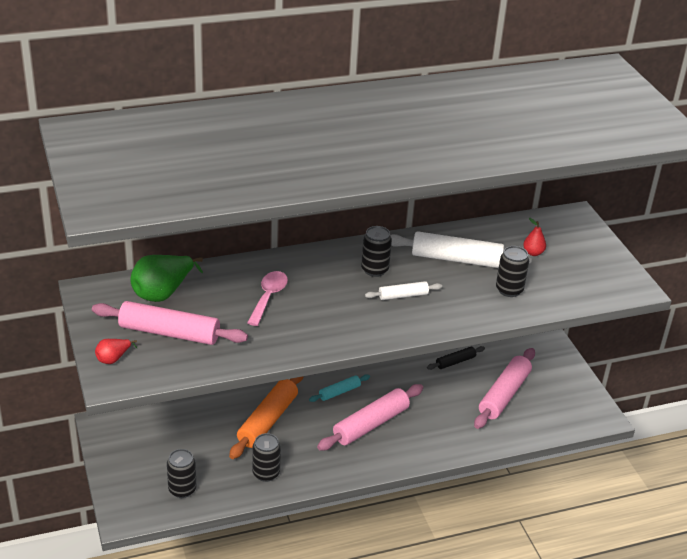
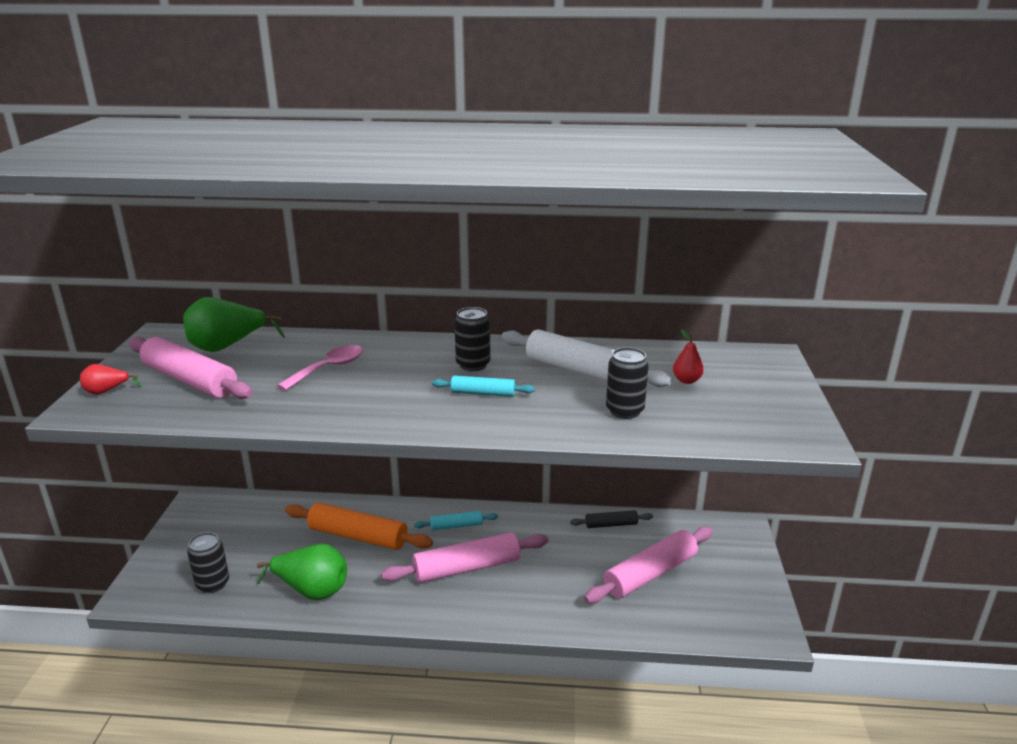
camera: 25 degrees right, 10 degrees down
orange rolling pin [229,376,304,459] -> orange rolling pin turned 60 degrees clockwise [285,503,433,550]
black can [252,433,281,482] -> green pear [257,544,347,600]
white rolling pin [365,281,442,300] -> turquoise rolling pin [432,375,535,397]

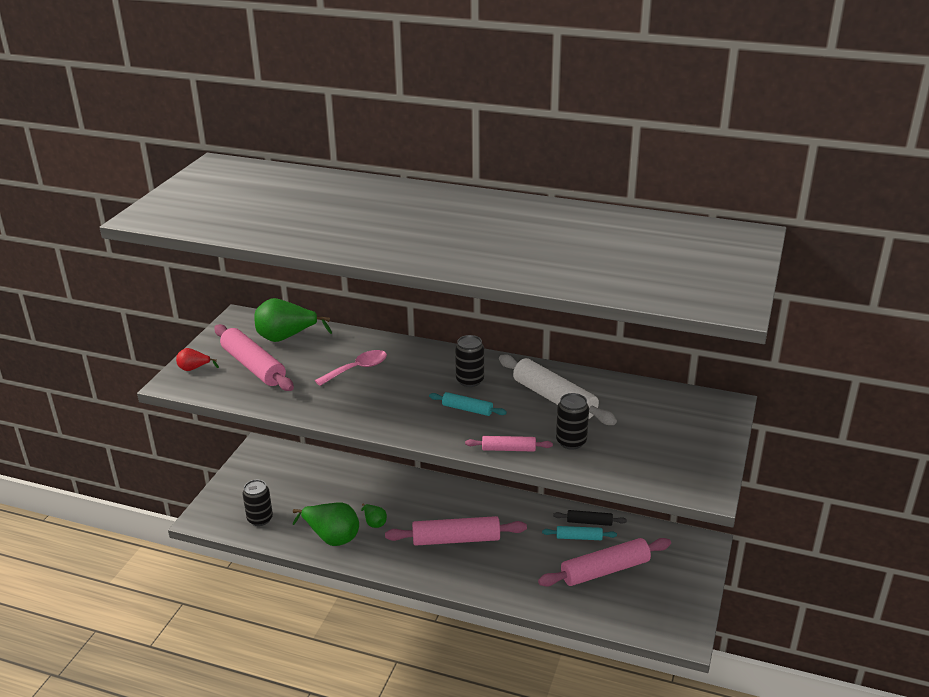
camera: 15 degrees right, 5 degrees up
orange rolling pin [285,503,433,550] -> none
turquoise rolling pin [414,511,498,530] -> turquoise rolling pin moved to [542,526,617,540]
red pear [673,329,704,384] -> none
none -> green pear [361,504,387,528]
none -> pink rolling pin [465,436,553,452]

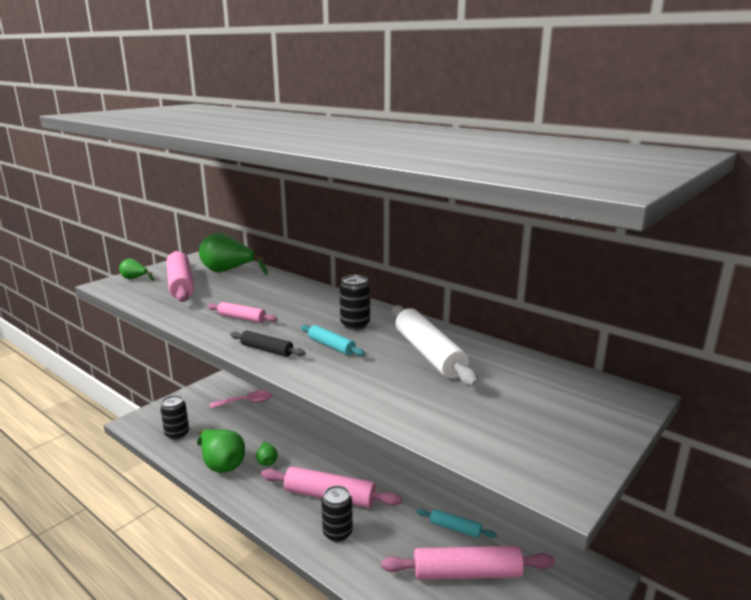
camera: 20 degrees right, 10 degrees down
red pear [176,348,219,371] -> green pear [119,259,154,281]
pink spoon [315,350,387,386] -> pink spoon moved to [210,390,273,408]
pink rolling pin [465,436,553,452] -> pink rolling pin moved to [207,302,277,323]
black rolling pin [553,510,627,526] -> black rolling pin moved to [230,331,305,357]
black can [556,393,589,450] -> black can moved to [321,485,353,542]

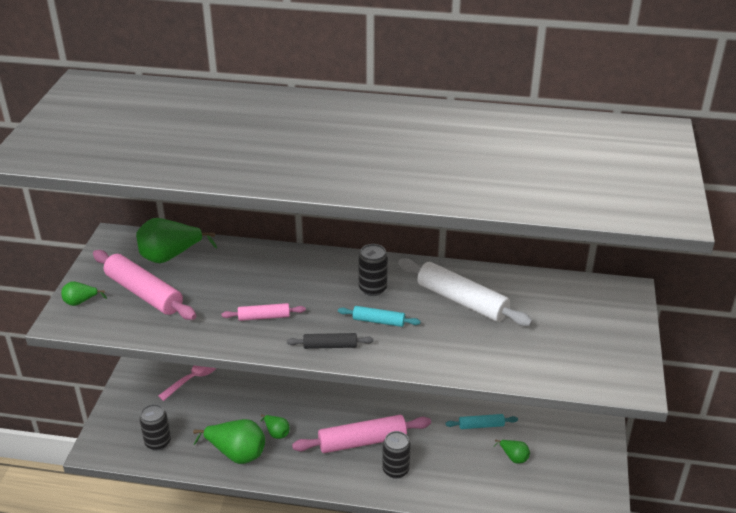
camera: 30 degrees left, 15 degrees up
pink rolling pin [381,546,555,580] -> green pear [494,439,530,464]

